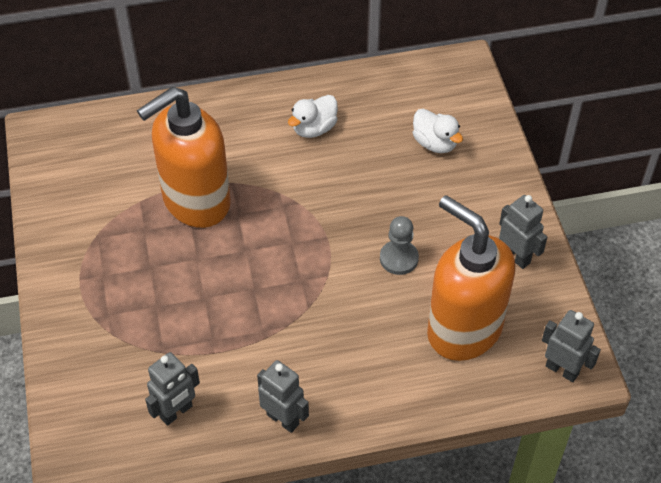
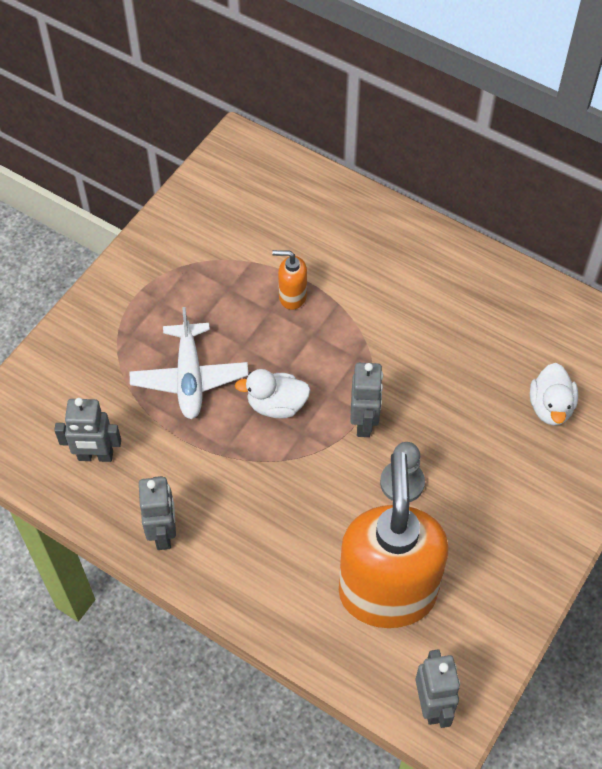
camera: 45 degrees right, 5 degrees up
orange soap dispenser [137,87,231,228] -> orange soap dispenser [272,250,307,310], size x0.41
white duck [288,95,338,138] -> white duck moved to [235,369,311,419]
grey robot [499,195,547,269] -> grey robot moved to [350,363,383,437]
none -> white plane [130,307,249,419]

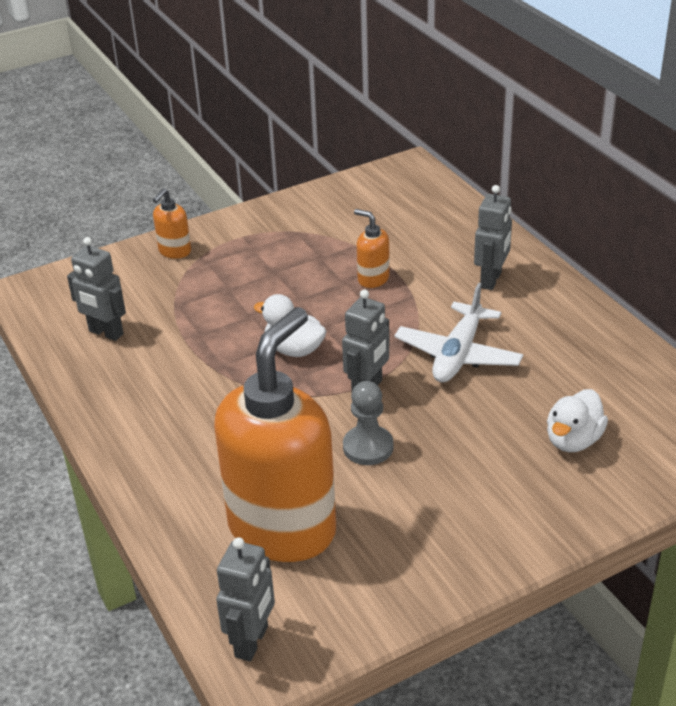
camera: 30 degrees right, 20 degrees down
white plane [130,307,249,419] -> white plane moved to [395,283,523,382]
grey robot [139,476,176,550] -> grey robot moved to [474,185,512,290]
none -> orange soap dispenser [153,188,191,259]

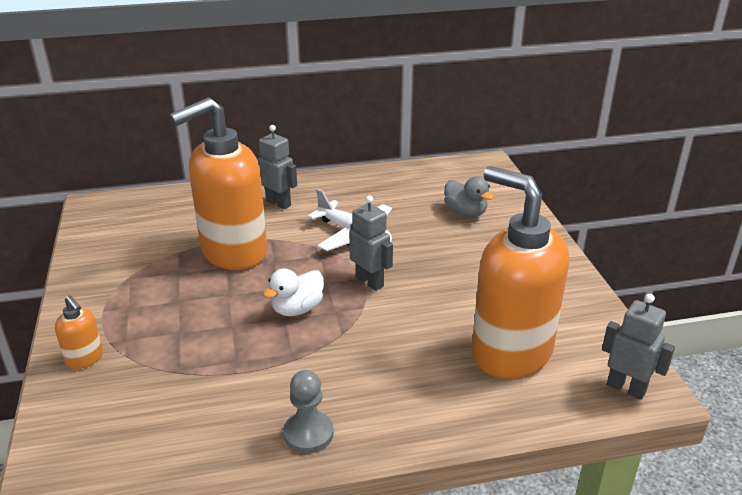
camera: 75 degrees left, 5 degrees down
grey robot [67,237,126,341] -> none
grey pawn [343,381,393,465] -> grey pawn moved to [283,370,334,453]
orange soap dispenser [354,209,390,288] -> orange soap dispenser [170,97,267,270], size x2.46
white duck [547,389,608,452] -> grey duck [444,176,494,217]

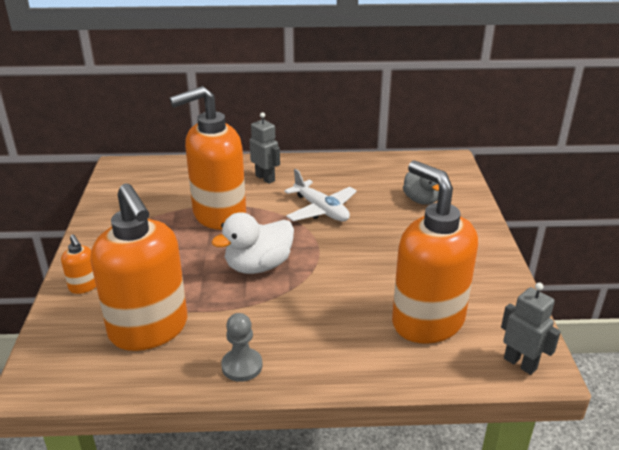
camera: 10 degrees right, 0 degrees up
white duck [263,269,324,316] -> white duck [211,212,294,274], size x1.50
grey robot [349,195,393,291] -> none
none -> orange soap dispenser [91,184,187,351]

